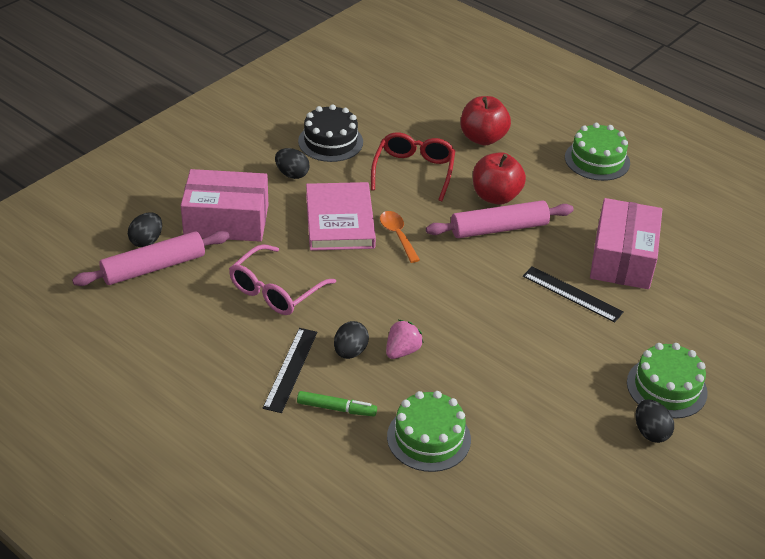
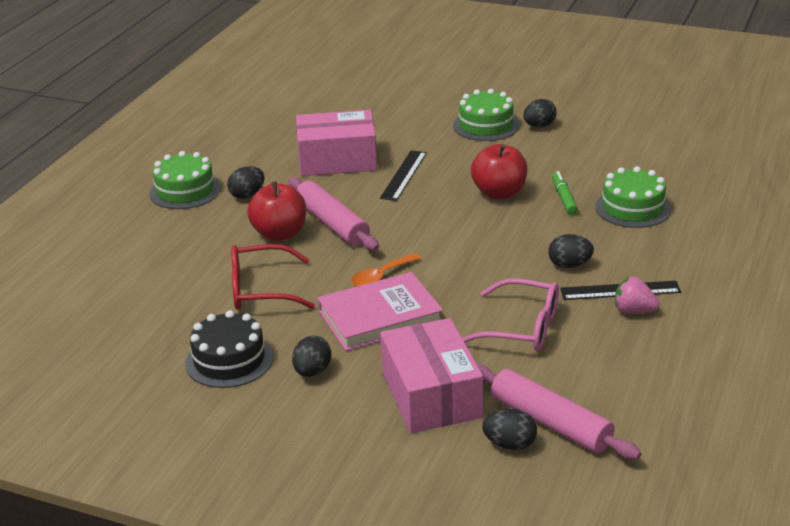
camera: 105 degrees left, 10 degrees down
green marker [297,391,377,416] -> green marker moved to [552,171,578,215]
pink strawberry [386,320,424,359] -> pink strawberry moved to [615,276,660,314]
red apple [461,96,511,146] -> red apple moved to [471,144,528,199]
none -> black egg [227,166,265,199]

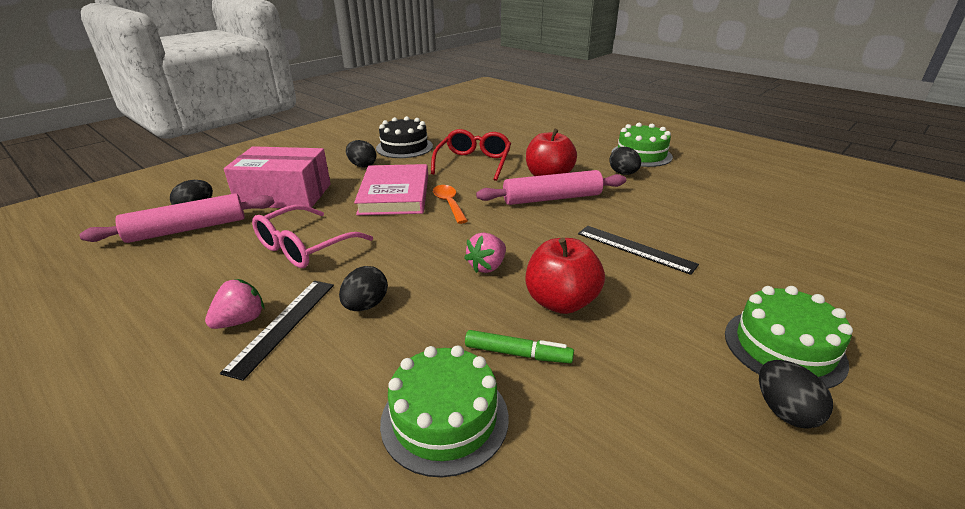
camera: 110 degrees right, 0 degrees up
pink box [296,110,377,176] -> none
none -> pink strawberry [464,233,506,273]

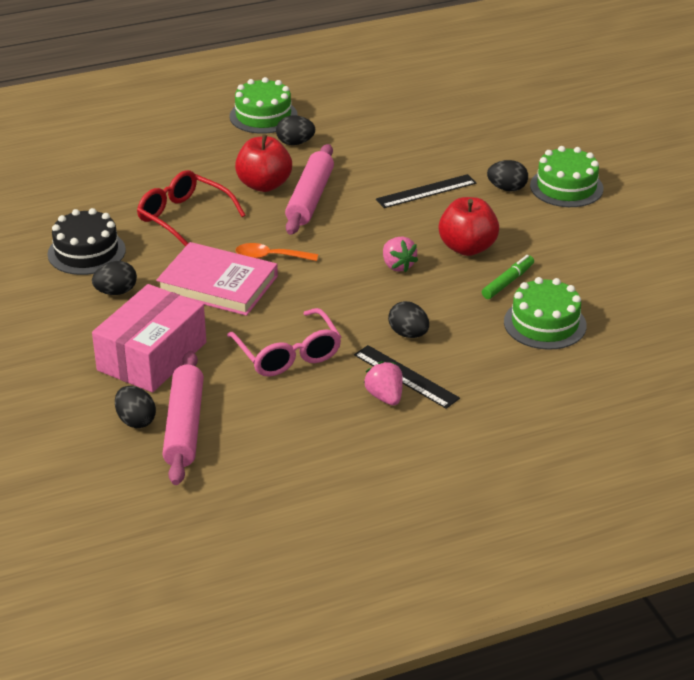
camera: 65 degrees left, 5 degrees up
black egg [759,360,833,429] -> black egg moved to [487,160,528,191]

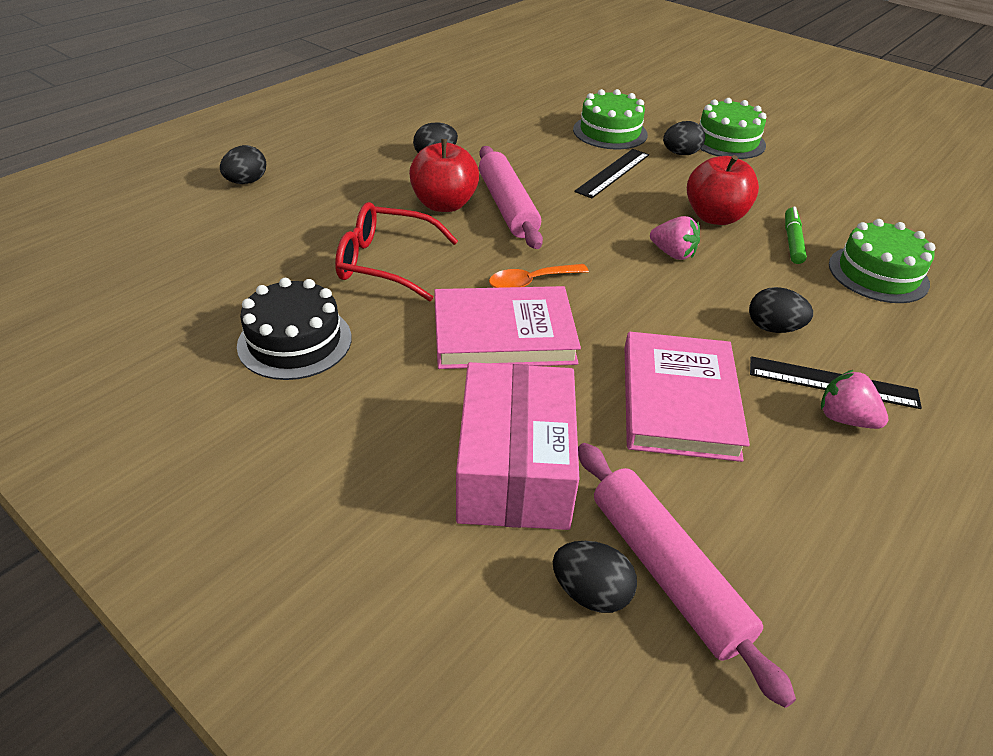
camera: 30 degrees left, 5 degrees up
black egg [92,261,137,295] -> black egg moved to [220,145,266,184]
pink glasses [227,308,341,377] -> pink book [625,332,750,462]
green cake [229,77,298,134] -> green cake moved to [573,89,648,149]

